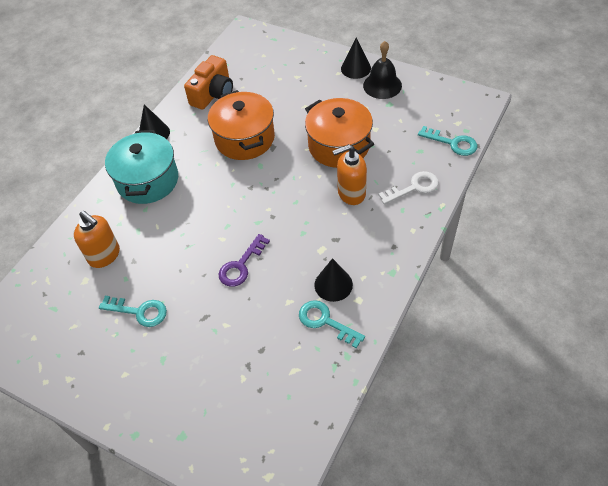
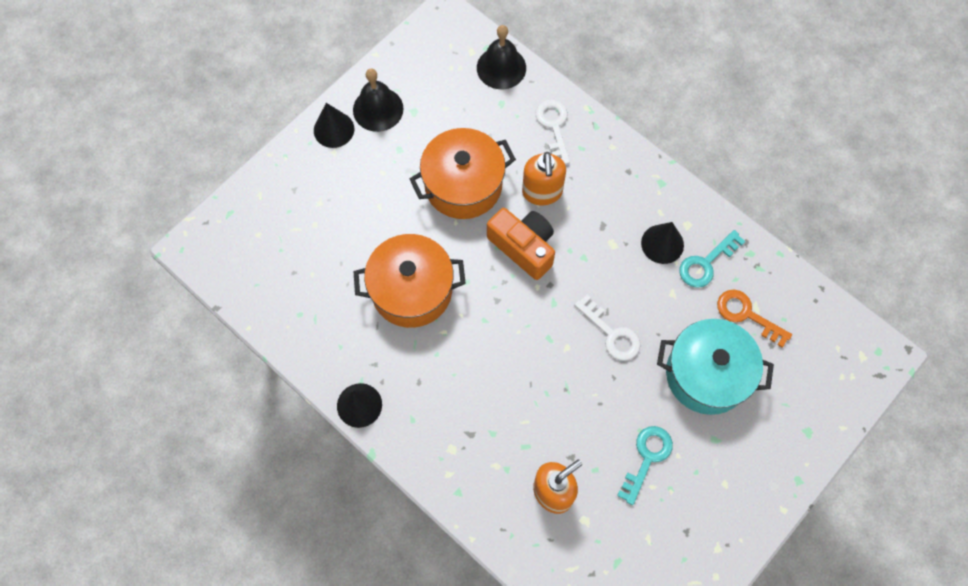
camera: 80 degrees left, 15 degrees up
turquoise pot [105,130,178,204] -> turquoise pot moved to [657,319,774,415]
orange camera [184,55,233,110] -> orange camera moved to [487,208,555,280]
purple key [218,234,270,287] -> white key [574,295,641,361]
turquoise key [418,126,478,156] -> black bell [477,25,526,89]
none -> orange key [717,290,792,348]

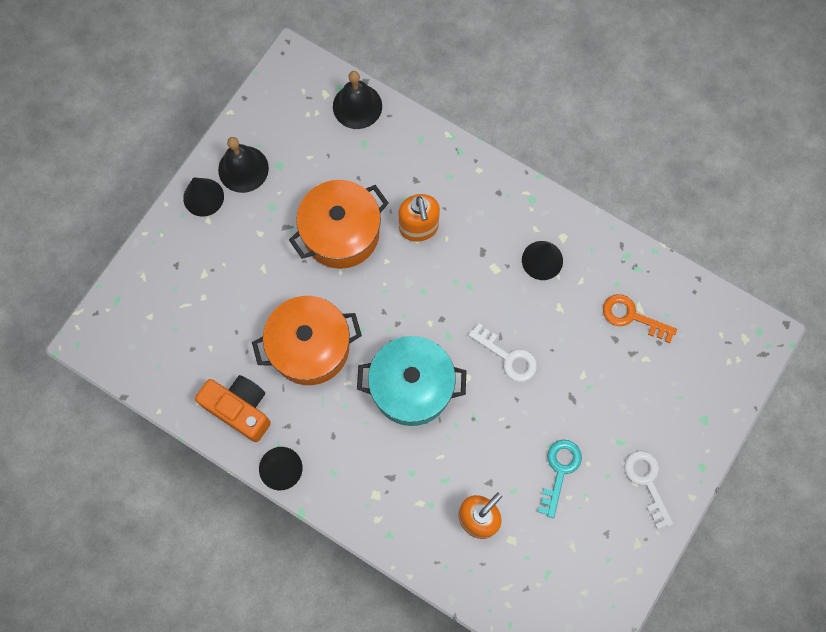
camera: 10 degrees left, 5 degrees up
orange camera [487,208,555,280] -> orange camera moved to [195,375,271,442]
white key [535,100,570,165] -> white key moved to [624,451,673,529]
turquoise pot [657,319,774,415] -> turquoise pot moved to [357,336,467,426]
turquoise key [679,230,746,288] -> none

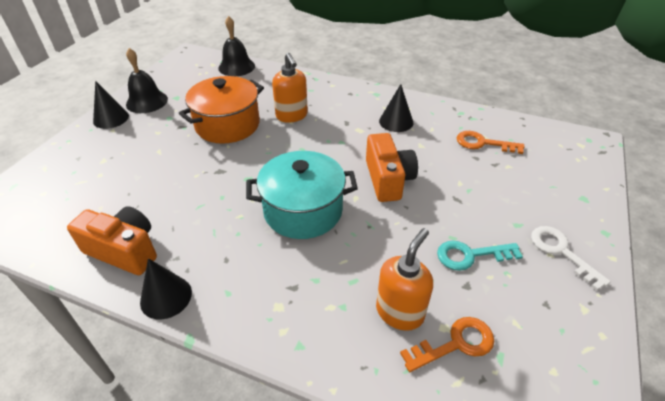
camera: 10 degrees left, 30 degrees down
orange pot [252,296,362,385] -> none
white key [468,323,537,382] -> orange camera [366,133,418,202]
turquoise key [538,440,582,518] -> turquoise key turned 105 degrees counterclockwise [437,241,523,271]
none -> orange key [400,317,494,372]

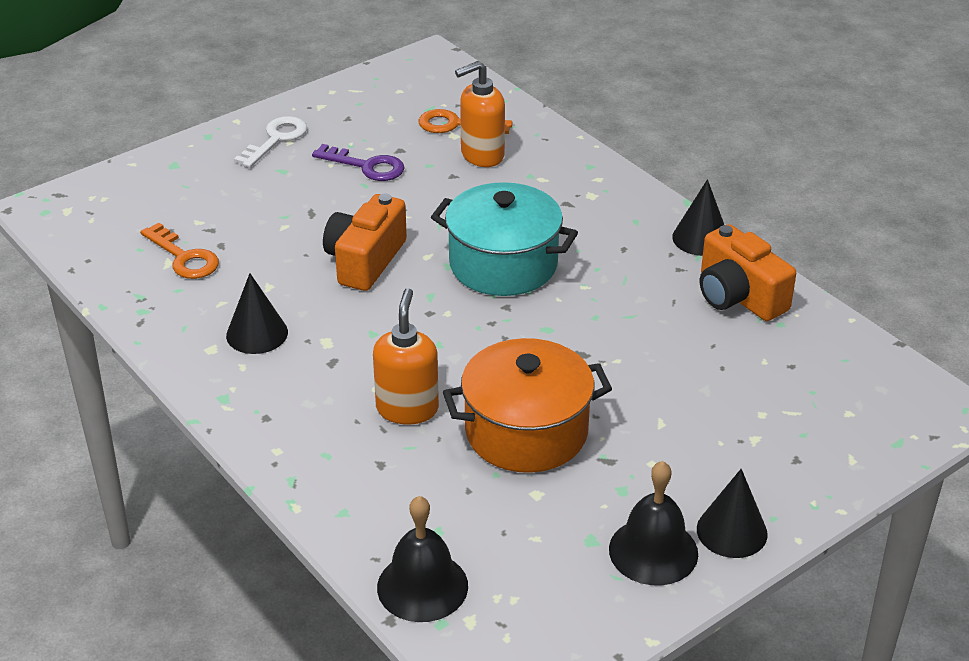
camera: 150 degrees left, 5 degrees down
turquoise key [437,241,523,271] -> purple key [312,144,404,181]
white key [531,226,611,291] -> white key turned 150 degrees counterclockwise [234,116,307,168]

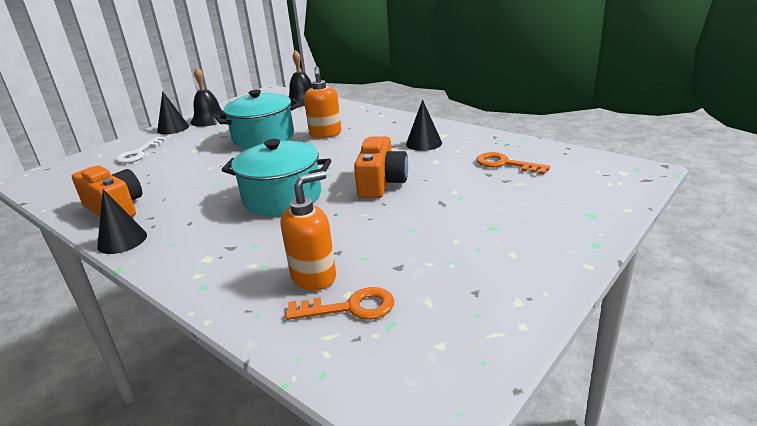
camera: 170 degrees right, 10 degrees down
white key [234,116,307,168] -> white key moved to [116,137,167,163]
purple key [312,144,404,181] -> none
orange pot [443,338,612,473] -> turquoise pot [215,90,301,148]

